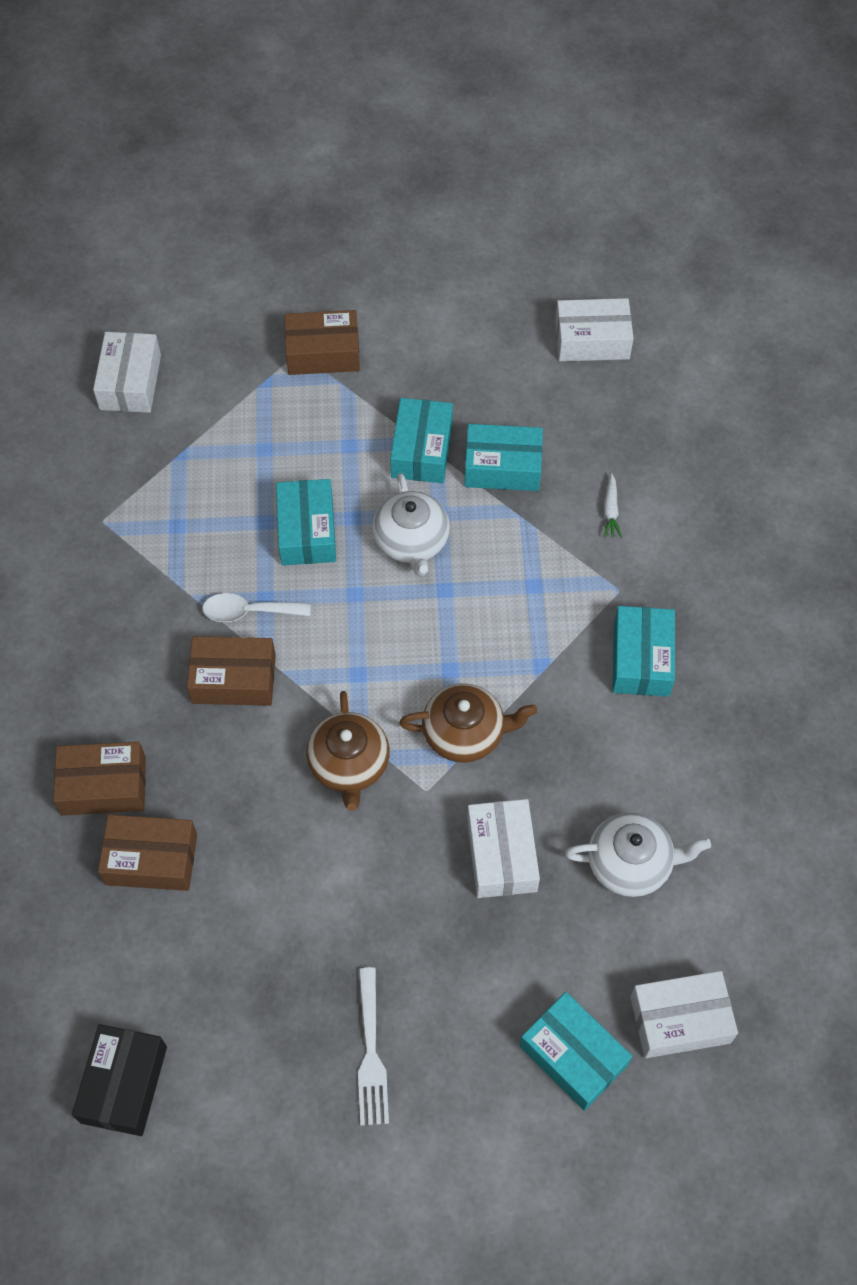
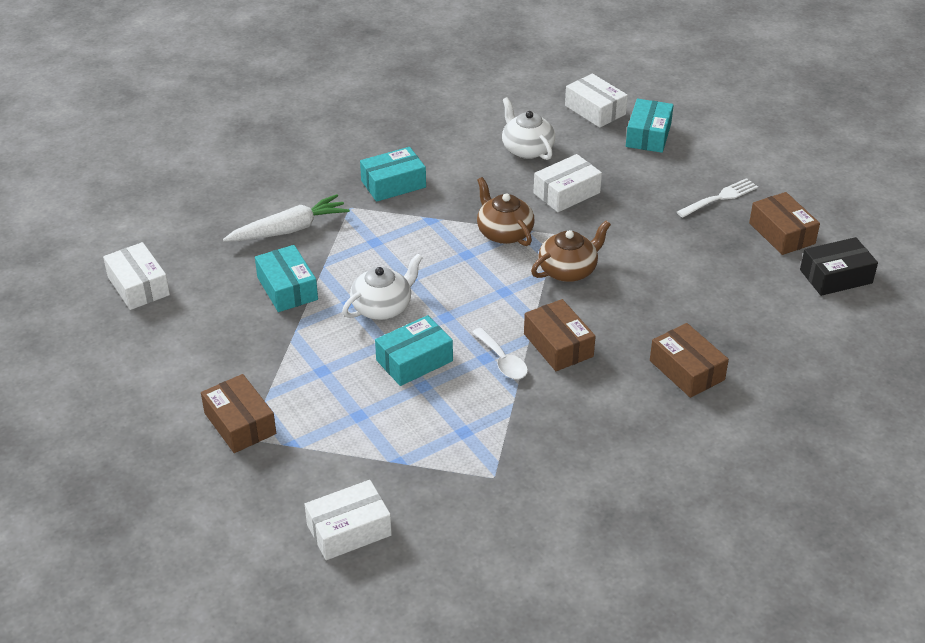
camera: 120 degrees left, 20 degrees down
brown box [98,815,197,891] -> brown box moved to [749,192,820,255]
turquoise box [390,398,453,483] -> none
white carrot [603,473,622,538] -> white carrot [223,194,350,241], size x2.27

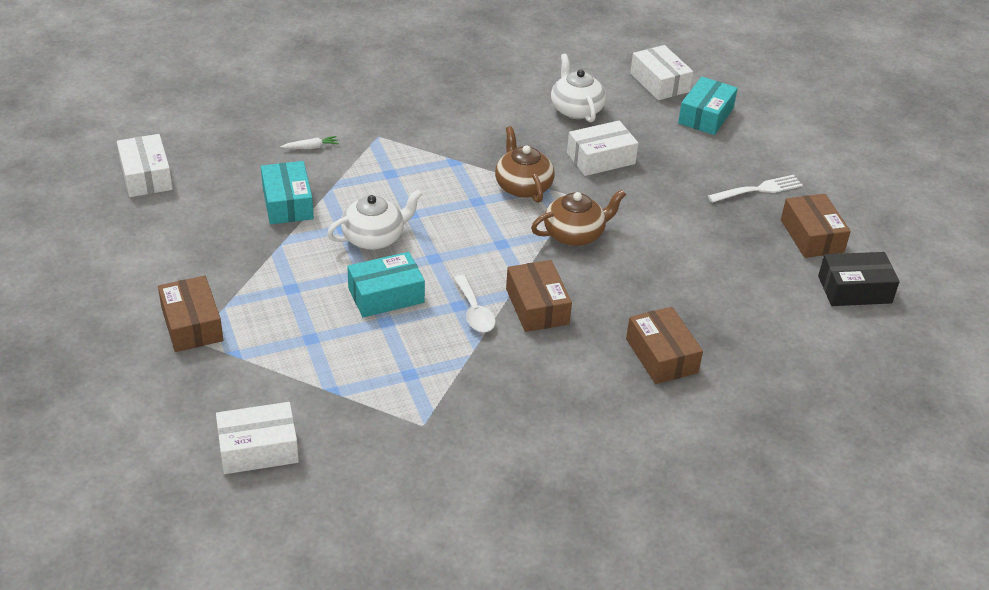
camera: 10 degrees right, 0 degrees up
white carrot [223,194,350,241] -> white carrot [280,136,339,149], size x0.44
turquoise box [360,147,426,202] -> none

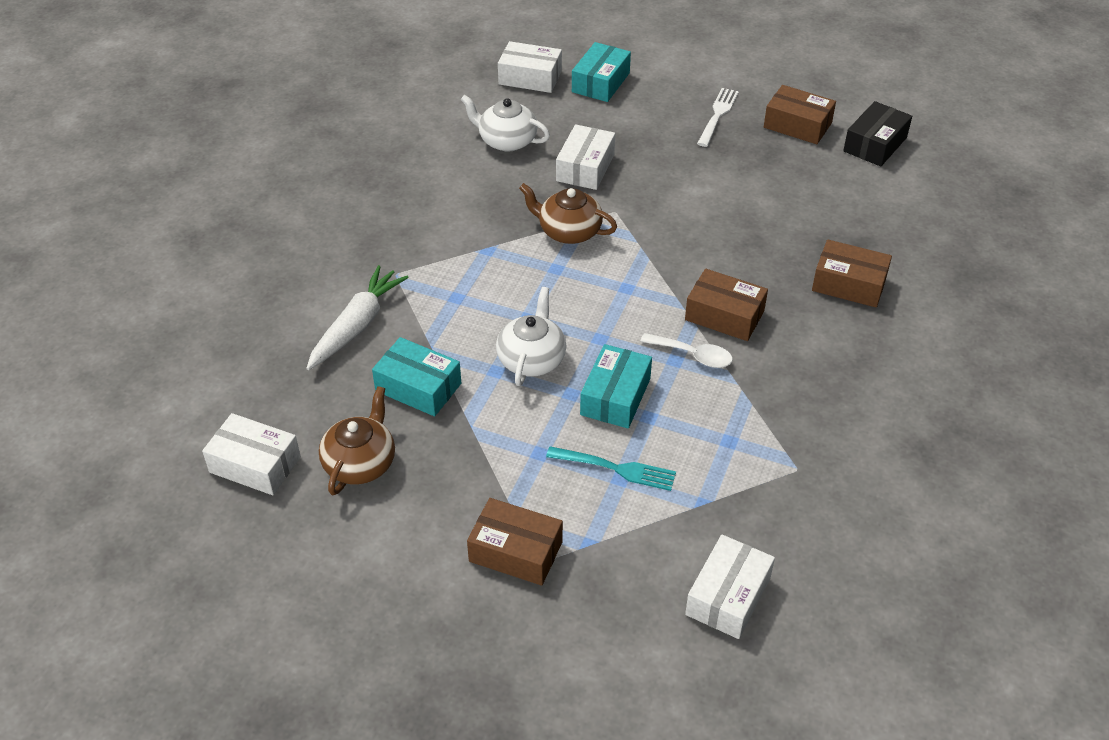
camera: 45 degrees left, 5 degrees up
white carrot [280,136,339,149] -> white carrot [306,265,409,370], size x2.27
brown teapot [531,190,626,246] -> brown teapot moved to [319,386,395,495]
turquoise box [678,77,738,135] -> turquoise box turned 45 degrees clockwise [572,42,631,102]
none -> turquoise fork [546,446,676,491]

